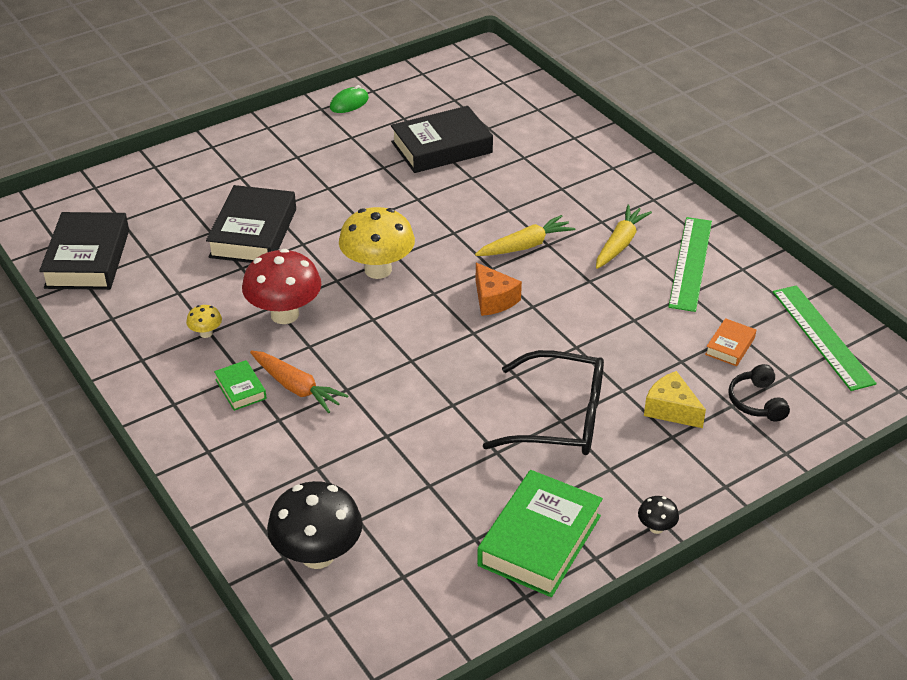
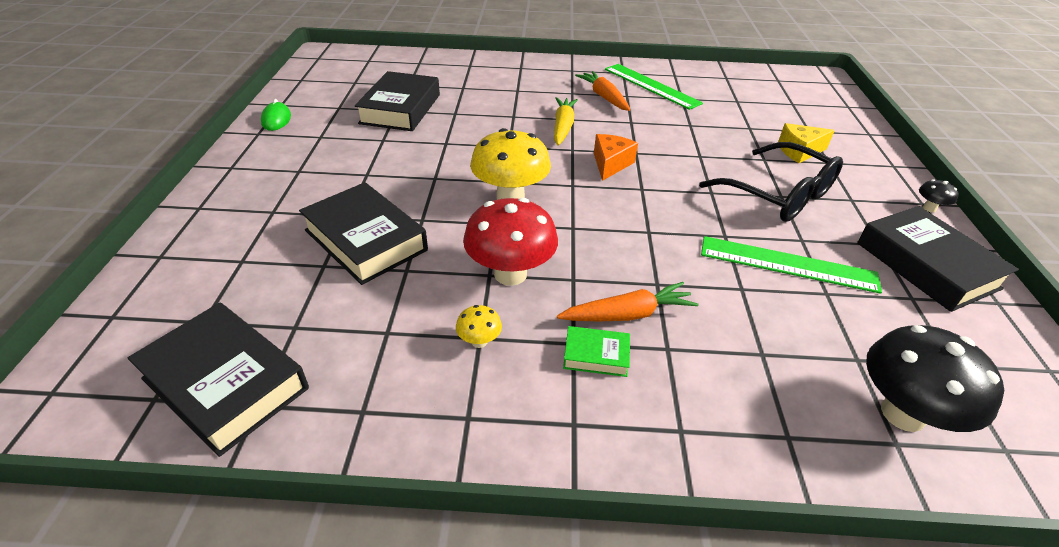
camera: 55 degrees left, 0 degrees up
orange cheese [476,263,522,316] -> orange cheese turned 75 degrees counterclockwise [594,134,638,181]
green book [477,470,603,597] -> black book [857,206,1019,312]
black glasses [483,350,604,455] -> black glasses turned 90 degrees clockwise [699,142,843,222]
yellow carrot [596,205,652,269] -> orange carrot [575,71,630,111]
orange book [705,318,756,366] -> none
black headphones [728,364,790,421] -> none
green ruler [773,285,877,391] -> green ruler moved to [701,236,882,294]

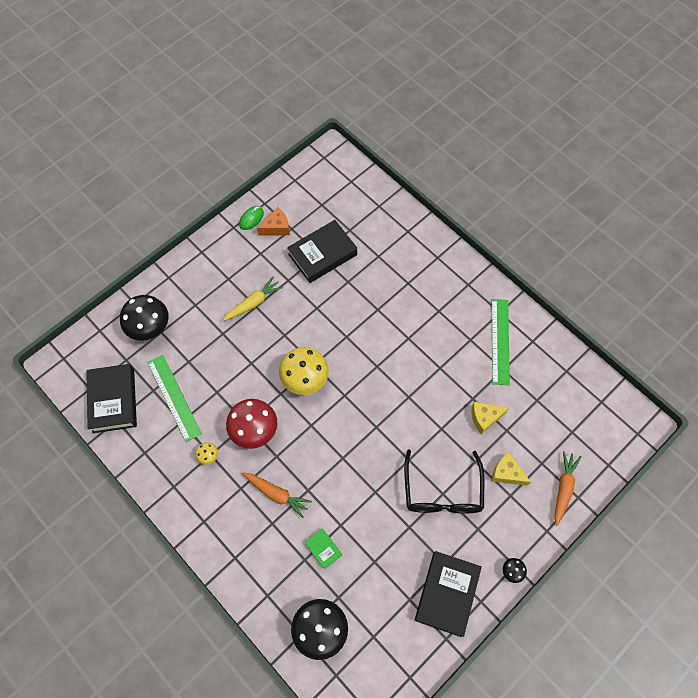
camera: 45 degrees right, 25 degrees up
black book [299,182,428,285] -> none
yellow carrot [554,97,578,146] -> yellow carrot moved to [223,276,283,321]
green book [563,326,630,377] -> green book moved to [305,528,342,569]
orange carrot [575,71,630,111] -> orange carrot moved to [554,451,581,526]
orange cheese [594,134,638,181] -> orange cheese moved to [257,207,290,235]
green ruler [701,236,882,294] -> green ruler moved to [147,355,202,442]
none -> black mushroom [120,295,169,341]
none -> yellow cheese [472,402,509,434]

